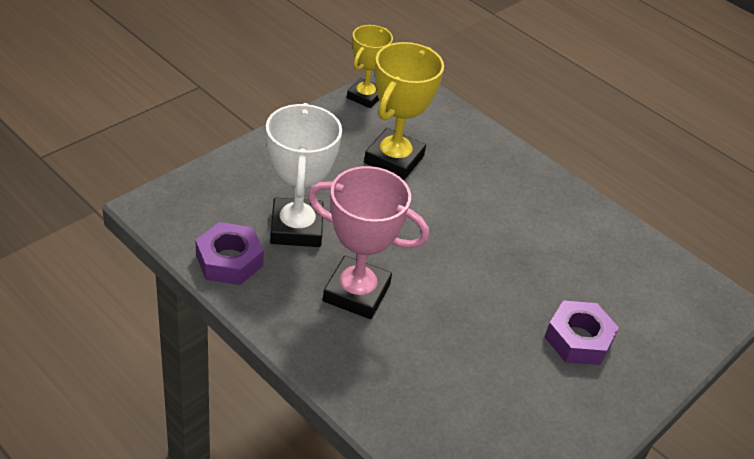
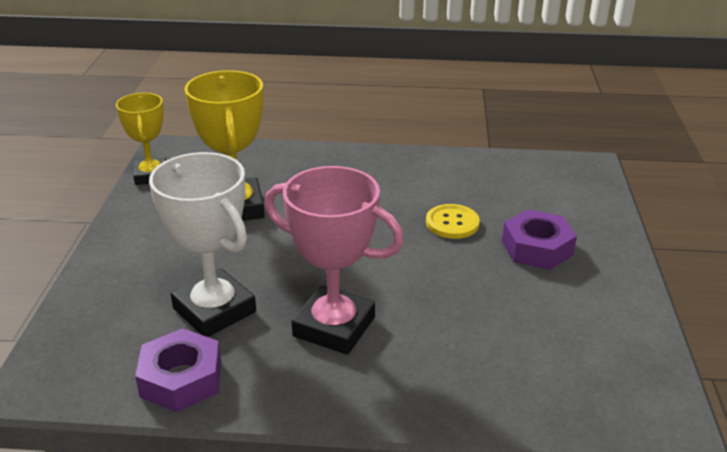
camera: 35 degrees left, 10 degrees down
pink trophy [308,166,429,319] -> pink trophy turned 45 degrees clockwise [265,166,404,355]
none -> yellow button [426,204,480,239]

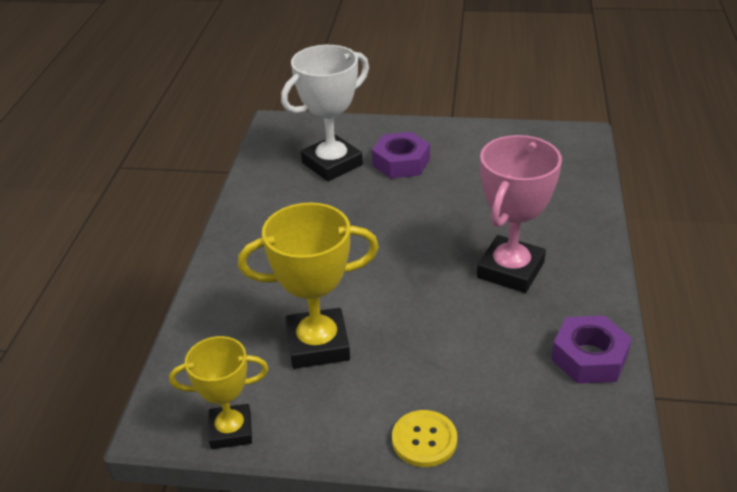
camera: 85 degrees left, 5 degrees up
white trophy [149,152,256,337] -> white trophy moved to [281,45,369,181]
yellow button [426,204,480,239] -> yellow button moved to [392,410,457,467]

